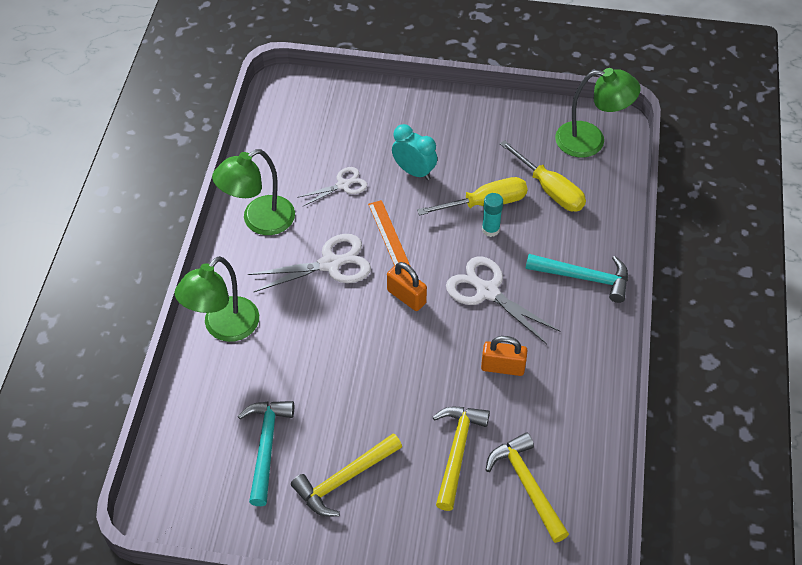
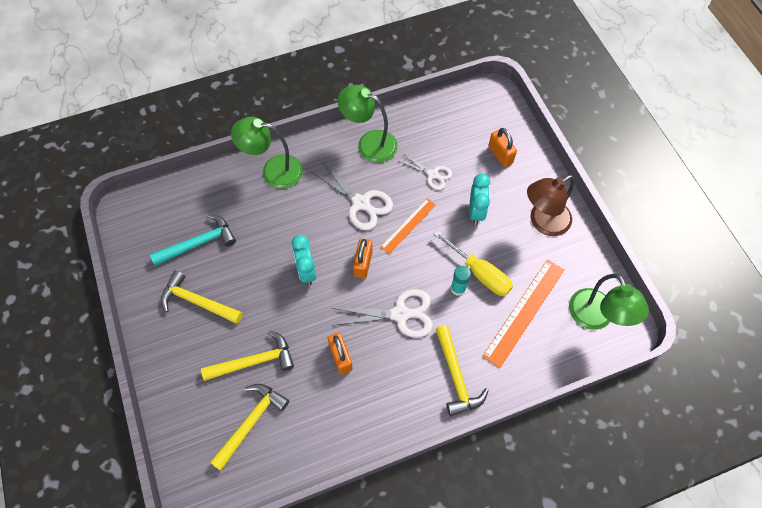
camera: 60 degrees right, 10 degrees up
white scissors [446,257,560,344] -> white scissors turned 75 degrees clockwise [332,289,433,338]
yellow screwdriver [500,140,586,211] -> orange ruler [482,260,564,368]
turquoise hammer [526,254,628,303] -> yellow hammer [436,325,489,417]
none -> turquoise clock [292,235,316,285]
none -> orange padlock [488,128,517,167]
none -> brown lamp [527,175,575,236]

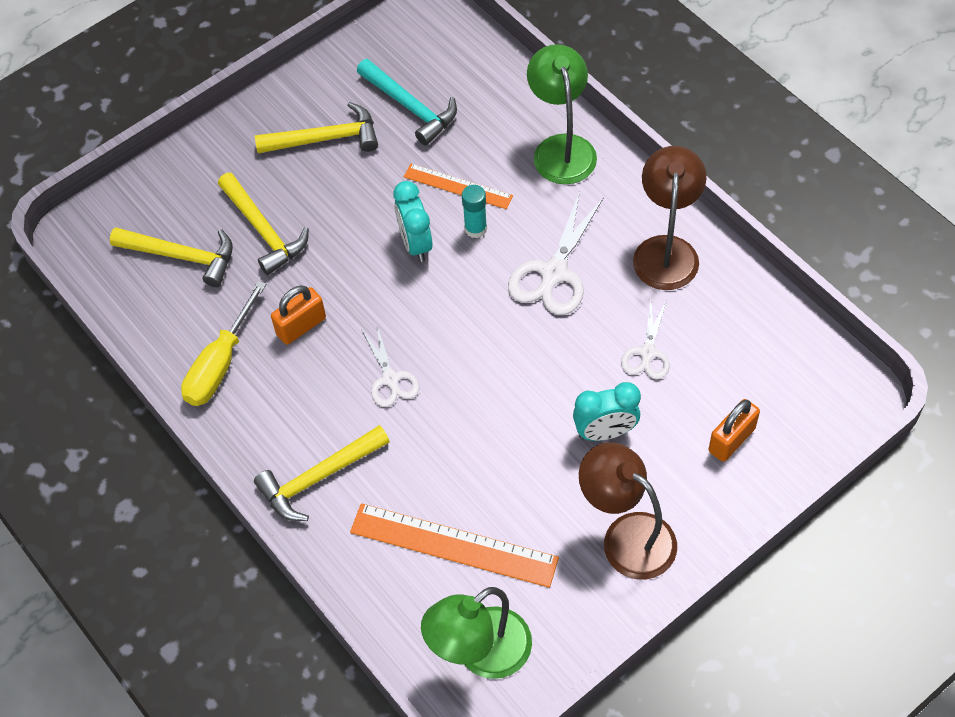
camera: 75 degrees right, 5 degrees down
yellow hammer [161,271,243,324] -> yellow hammer turned 75 degrees clockwise [255,102,378,154]
turquoise clock [292,235,316,285] -> turquoise clock turned 75 degrees counterclockwise [394,181,433,262]
white scissors [332,289,433,338] -> white scissors [361,326,419,407], size x0.61
green lamp [338,85,397,163] -> brown lamp [633,146,706,290]
orange padlock [353,238,373,279] -> none
orange ruler [380,198,436,254] -> orange ruler moved to [404,164,513,209]
yellow screwdriver [433,230,513,296] -> yellow screwdriver moved to [181,281,267,406]
turquoise glue stick [451,266,471,296] -> turquoise glue stick moved to [462,185,487,238]

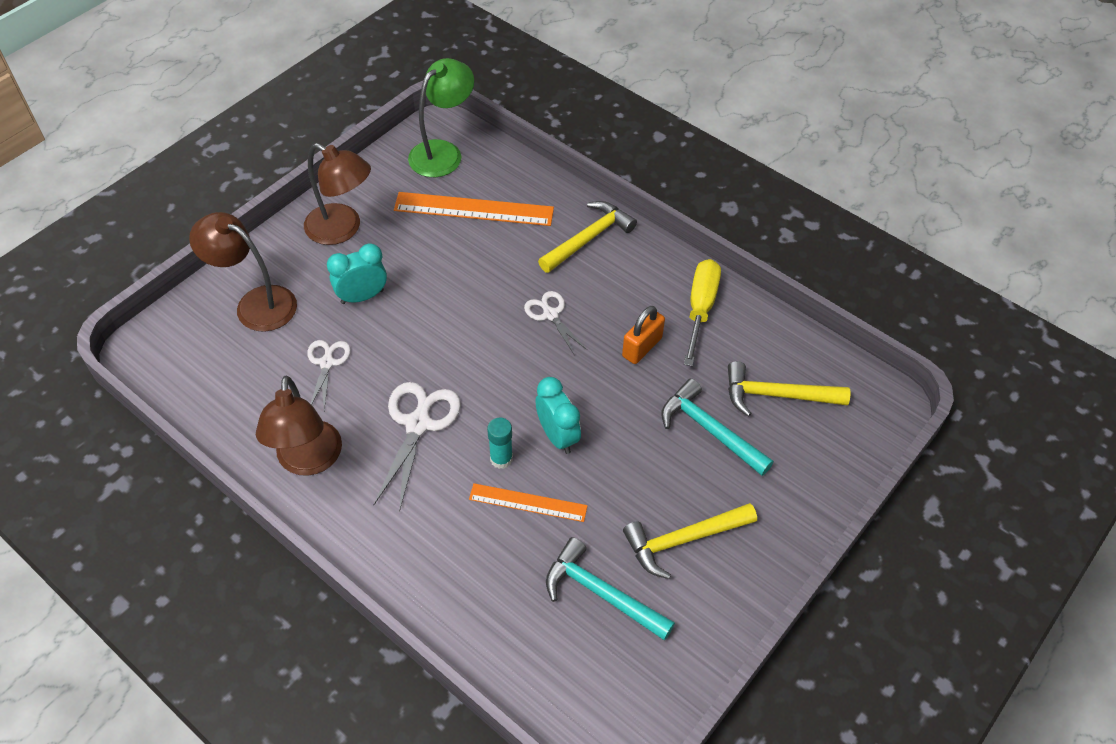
camera: 165 degrees right, 5 degrees down
yellow hammer [218,173,309,275] -> turquoise hammer [661,379,774,476]
green lamp [527,44,597,184] -> none
orange padlock [708,399,760,462] -> brown lamp [189,212,297,332]

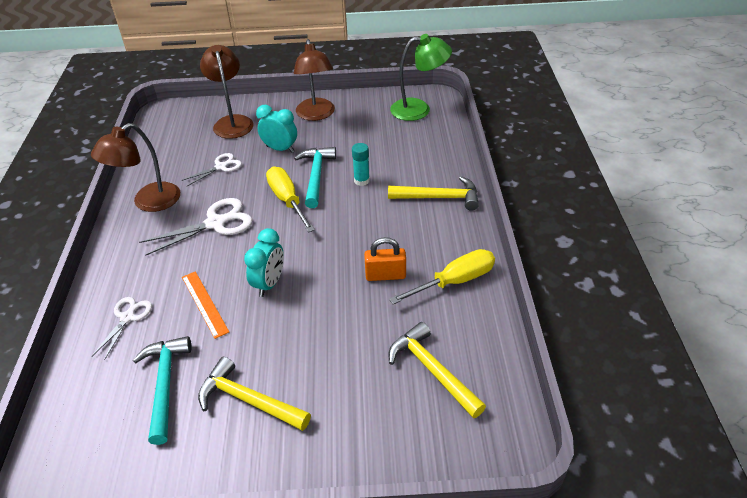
camera: 50 degrees right, 10 degrees down
orange ruler [394,192,554,226] -> none
turquoise glue stick [487,418,513,469] -> turquoise glue stick moved to [352,143,370,186]
white scissors [524,291,587,354] -> white scissors moved to [92,297,152,360]
turquoise hammer [661,379,774,476] -> turquoise hammer moved to [294,147,336,208]
none -> yellow screwdriver [266,166,315,233]

